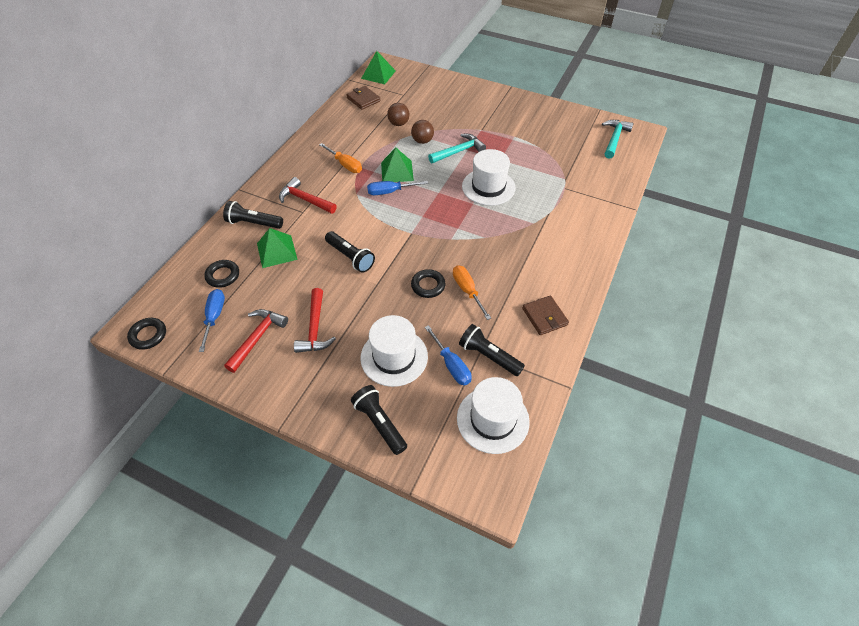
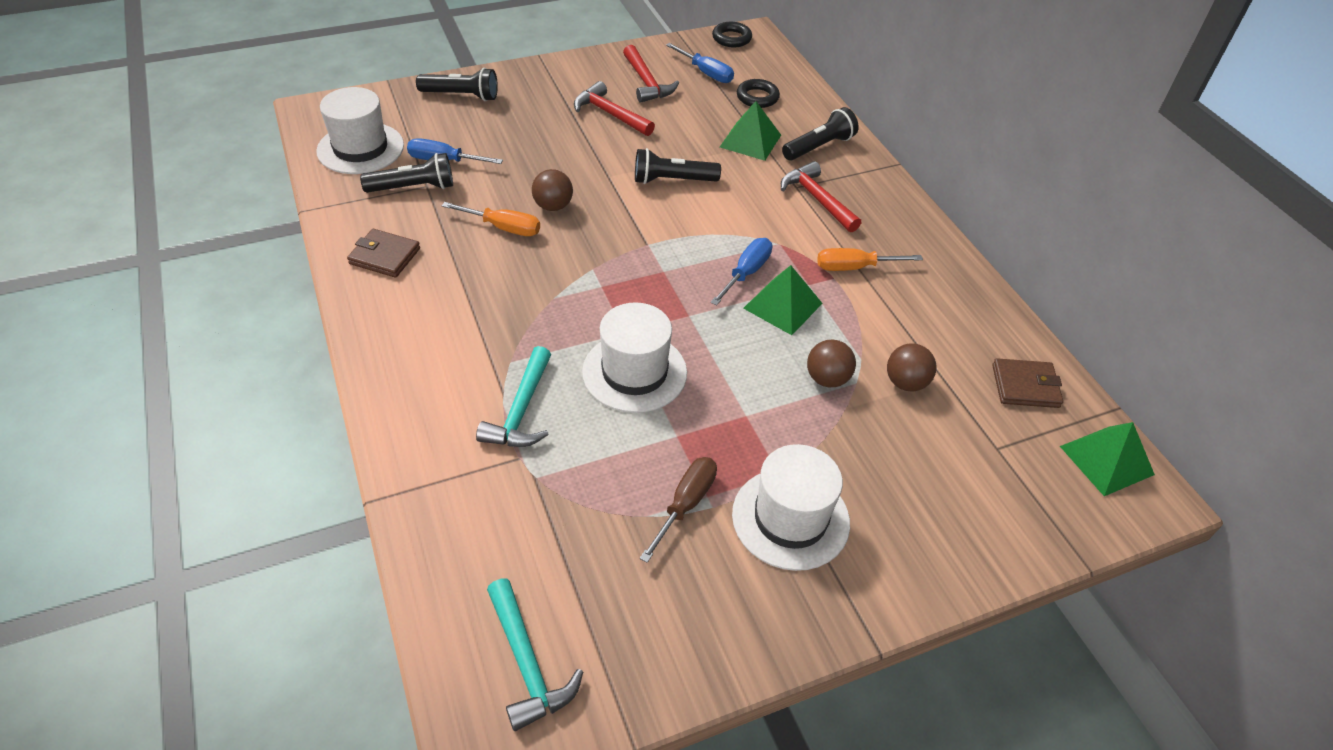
camera: 130 degrees right, 5 degrees down
red hammer [279,177,337,214] -> red hammer turned 105 degrees counterclockwise [781,161,861,232]
white hat [360,315,428,387] -> white hat moved to [732,444,850,571]
black ring [411,269,446,298] -> brown ball [532,169,573,211]
turquoise hammer [428,134,486,163] -> turquoise hammer moved to [476,346,551,447]
none -> brown screwdriver [640,457,717,563]

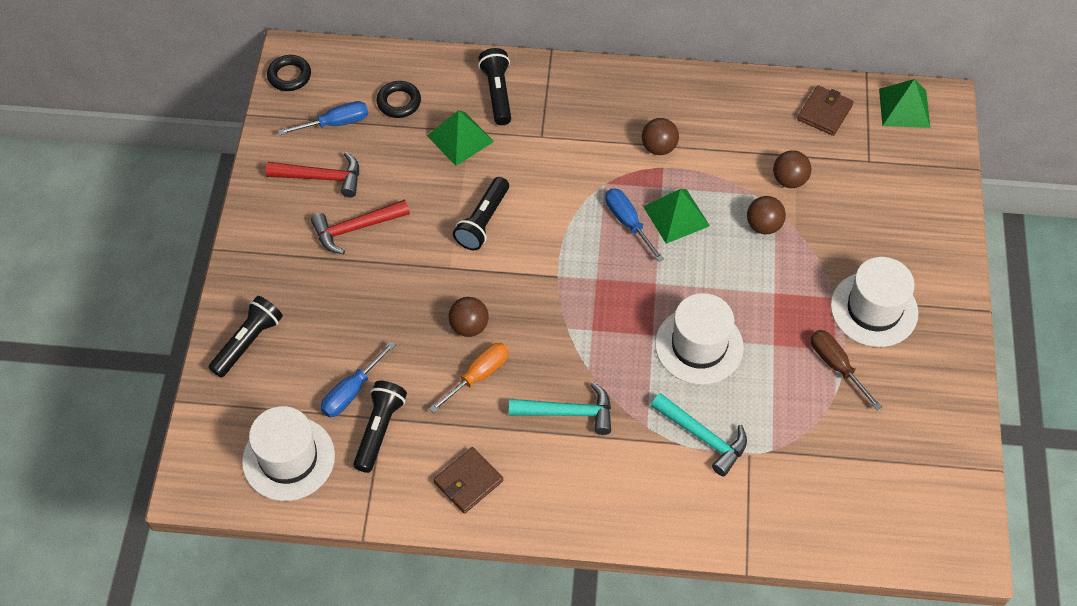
camera: 60 degrees left, 10 degrees up
turquoise hammer [487,579,583,731] -> turquoise hammer moved to [509,382,611,435]
red hammer [781,161,861,232] -> none
orange screwdriver [817,248,923,271] -> brown ball [642,118,679,155]

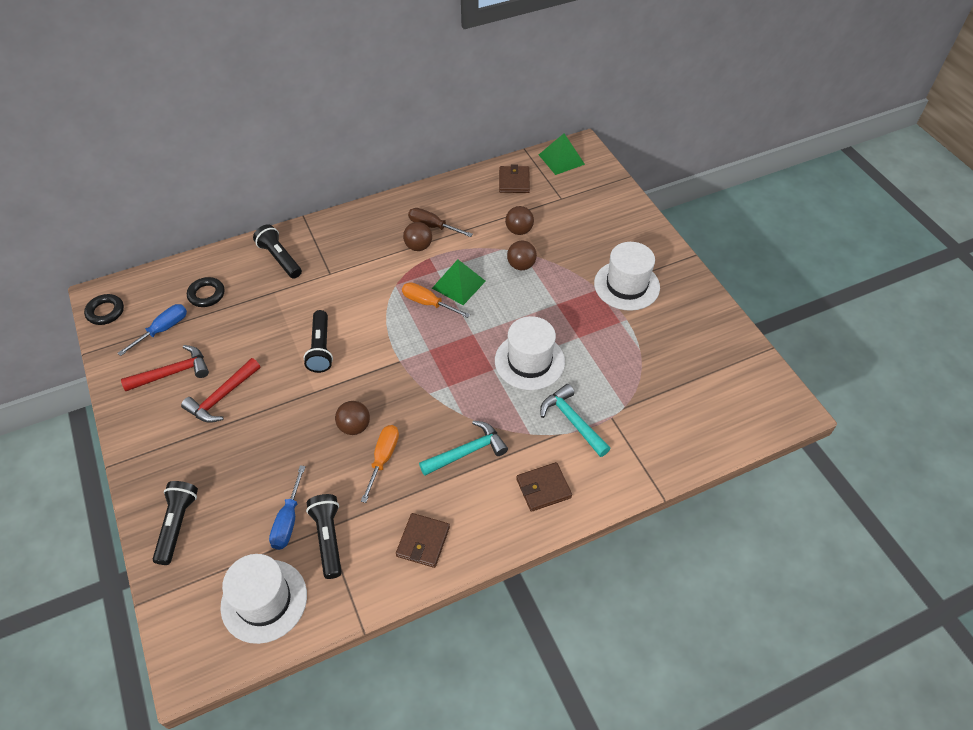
camera: 30 degrees left, 5 degrees down
green pyramid [427,110,494,166] -> none
blue screwdriver [605,188,664,262] -> orange screwdriver [402,282,470,318]
turquoise hammer [651,393,747,476] -> turquoise hammer turned 135 degrees counterclockwise [540,384,611,457]
brown screwdriver [811,330,882,410] -> brown screwdriver moved to [408,208,473,237]
none -> brown wallet [516,462,572,512]

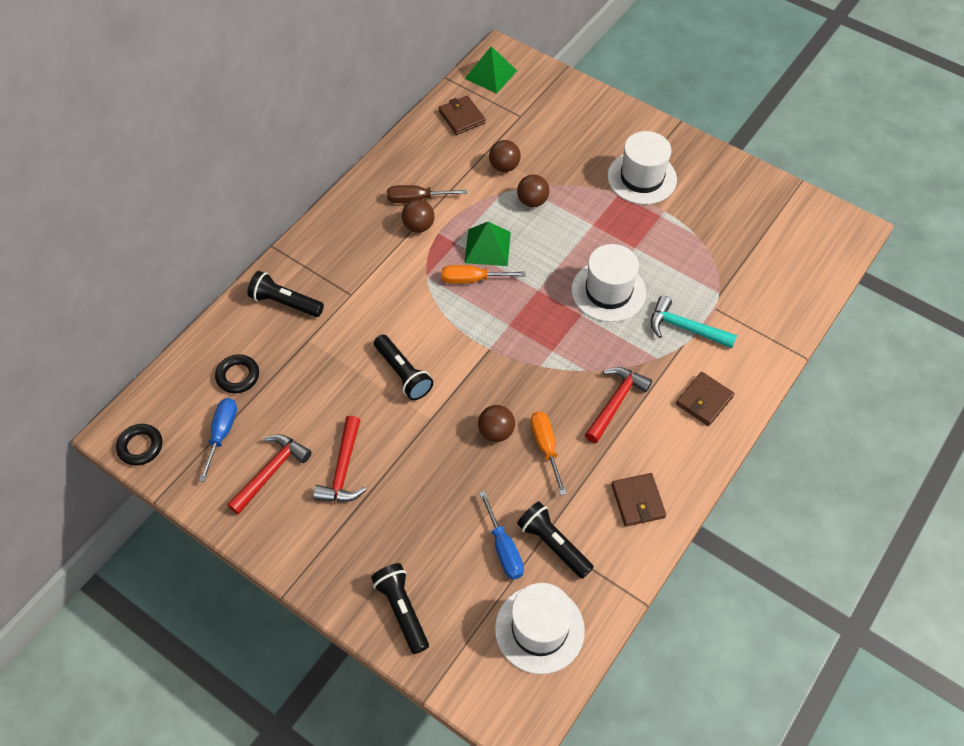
camera: 30 degrees left, 5 degrees up
turquoise hammer [419,421,508,476] -> red hammer [585,367,652,443]

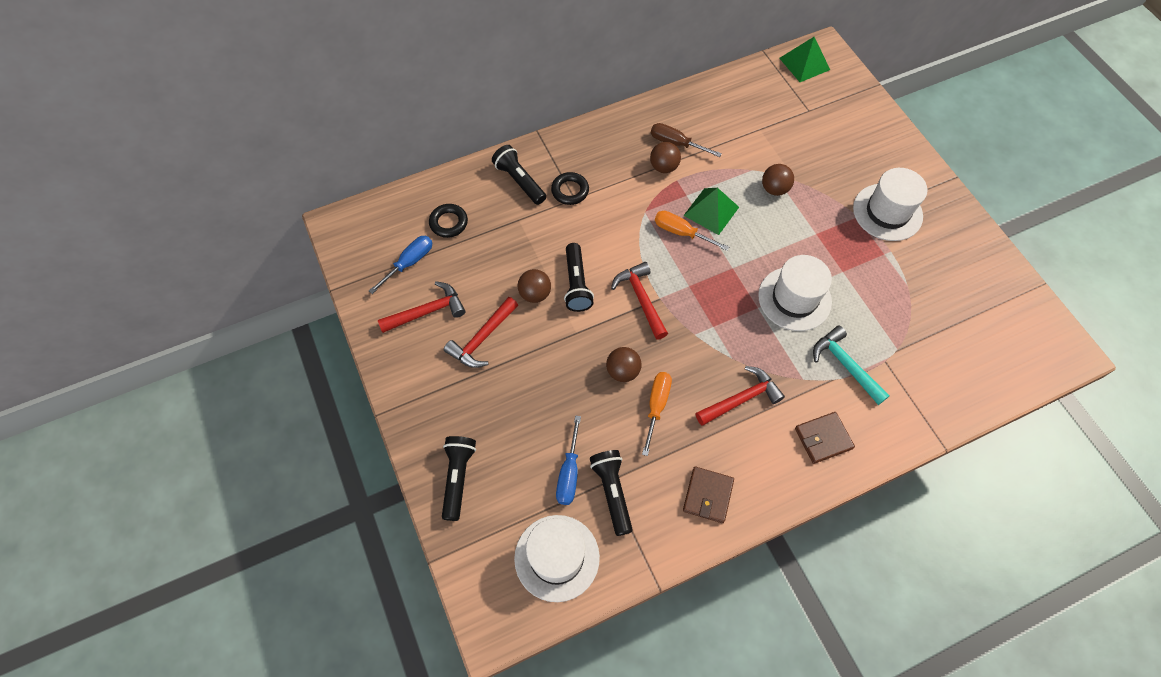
camera: 30 degrees right, 5 degrees up
black ring [116,424,162,466] -> black ring moved to [551,172,589,205]
brown wallet [439,96,486,135] -> none
brown ball [489,140,521,172] -> brown ball moved to [518,269,551,303]
none -> red hammer [611,262,668,340]

